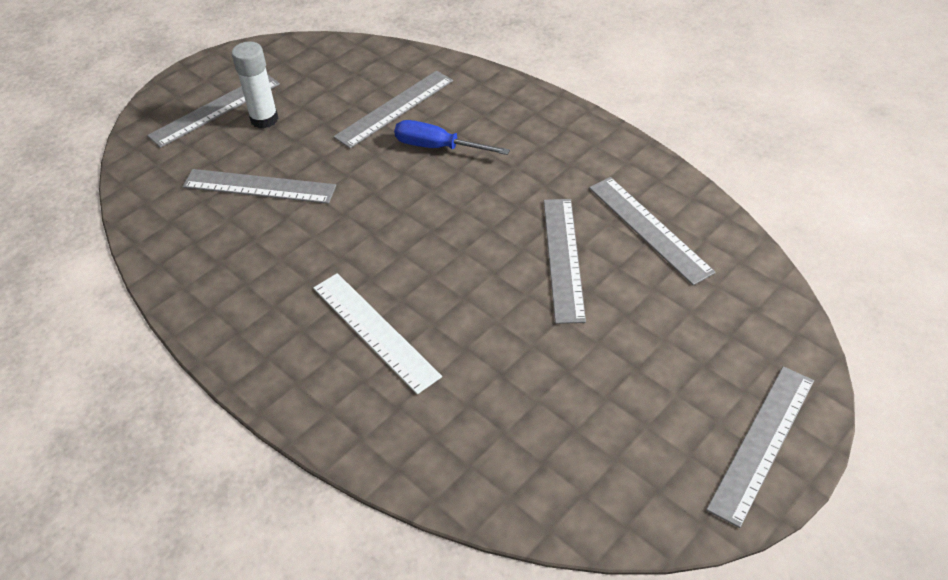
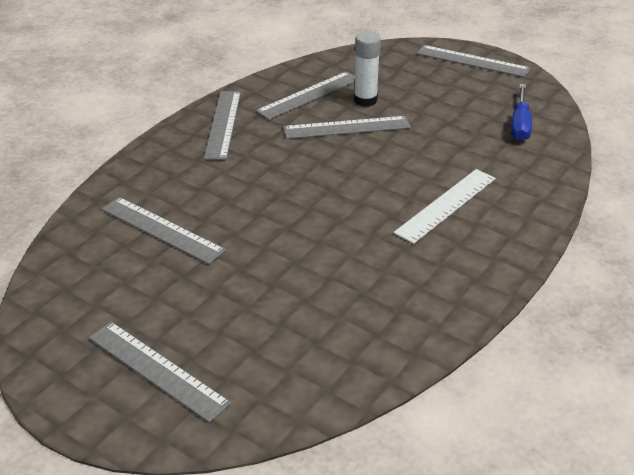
camera: 100 degrees left, 10 degrees down
grey ruler [183,169,336,204] -> grey ruler moved to [204,91,241,160]
white glue stick [232,41,278,128] -> white glue stick moved to [354,31,381,107]
blue screwdriver [394,120,510,155] -> blue screwdriver moved to [511,84,532,141]

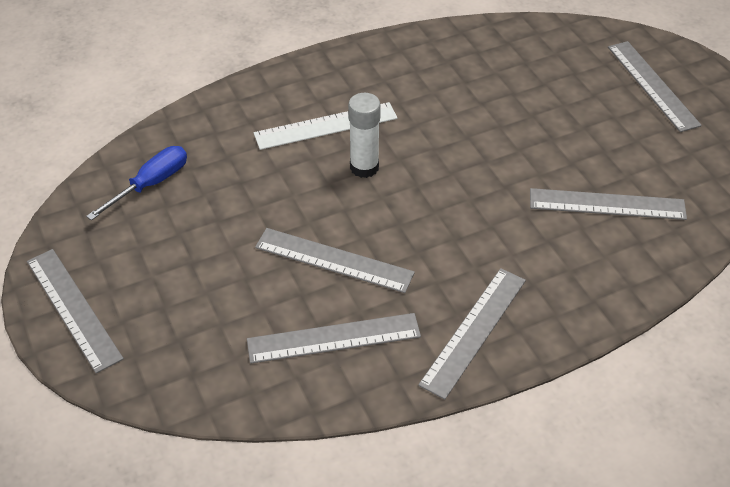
camera: 150 degrees left, 10 degrees up
grey ruler [102,197,226,264] -> grey ruler turned 60 degrees counterclockwise [530,188,687,220]
white glue stick [354,31,381,107] -> white glue stick moved to [348,93,381,178]

